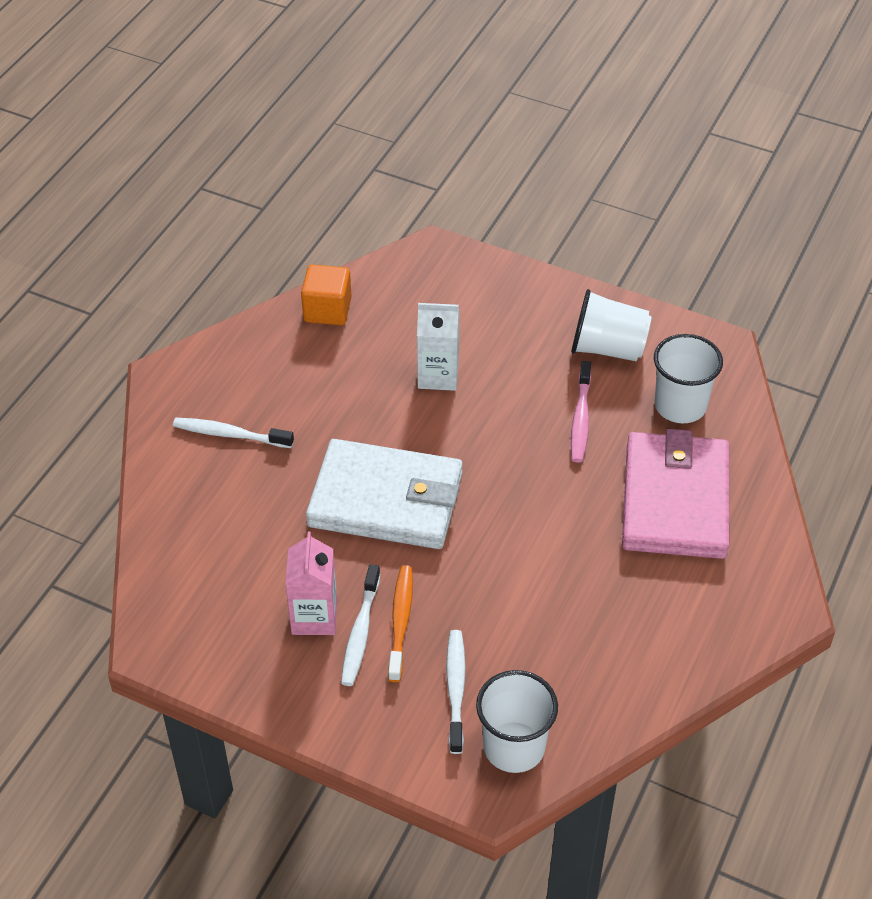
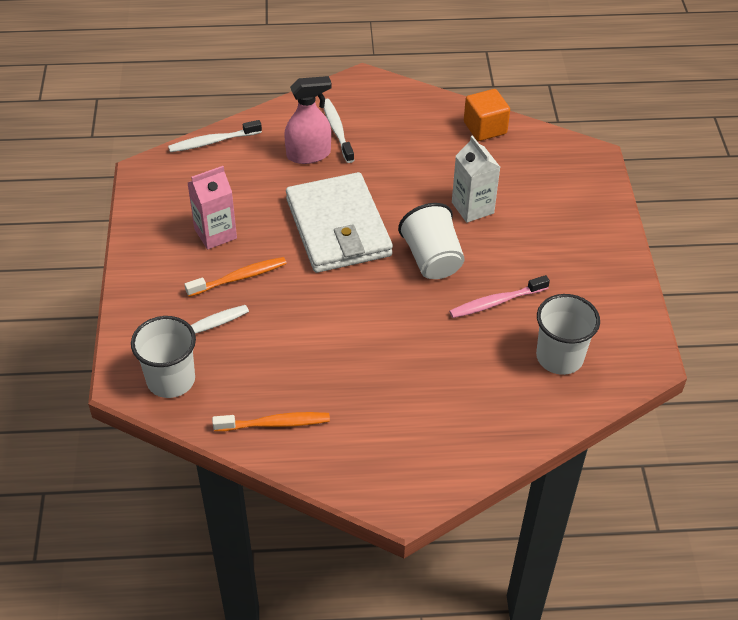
camera: 60 degrees right, 0 degrees up
white toothbrush [341,564,380,686] -> white toothbrush moved to [168,120,262,152]
white cup [571,289,651,361] -> white cup moved to [398,203,465,279]
pink wallet [622,429,729,559] -> none
none -> orange toothbrush [212,412,330,431]
none -> pink spray bottle [284,76,332,164]

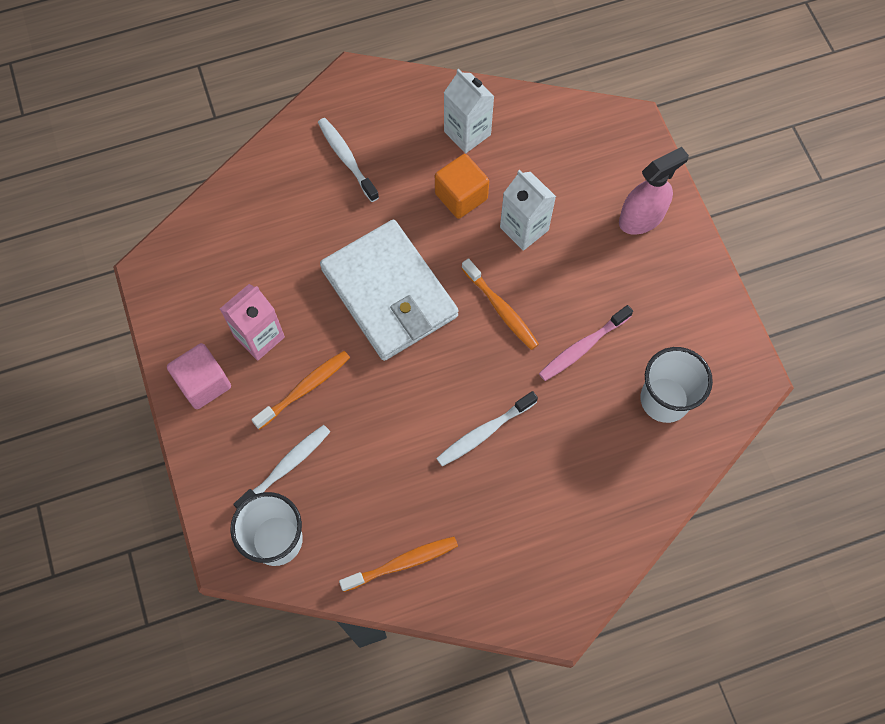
camera: 15 degrees left, 20 degrees up
white toothbrush [168,120,262,152] -> white toothbrush moved to [436,391,538,467]
pink spray bottle [284,76,332,164] -> pink spray bottle moved to [619,147,689,235]
white cup [398,203,465,279] -> orange toothbrush [461,258,539,350]
orange cube [464,89,510,141] -> orange cube moved to [435,154,489,219]
none -> pink cube [167,343,231,409]
none -> white carton [444,68,494,153]

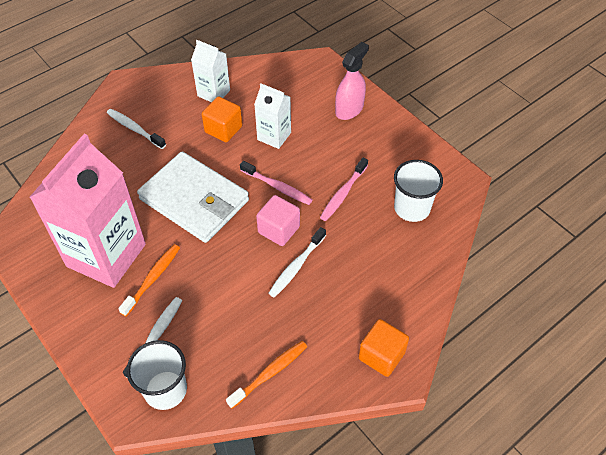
camera: 20 degrees left, 15 degrees down
pink cube [167,343,231,409] -> pink cube moved to [256,195,300,246]
pink carton [220,284,285,361] -> pink carton [29,134,146,288], size x2.02
orange toothbrush [461,258,539,350] -> pink toothbrush [240,161,312,205]
none -> orange cube [359,319,409,377]

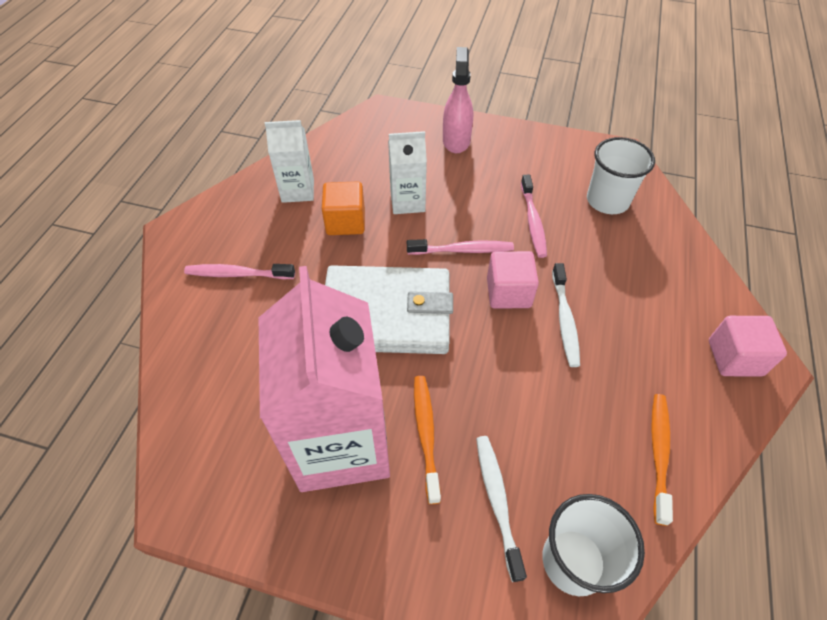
camera: 35 degrees left, 0 degrees up
white toothbrush [107,109,166,149] -> pink toothbrush [184,264,295,279]
orange cube [359,319,409,377] -> pink cube [709,316,787,376]

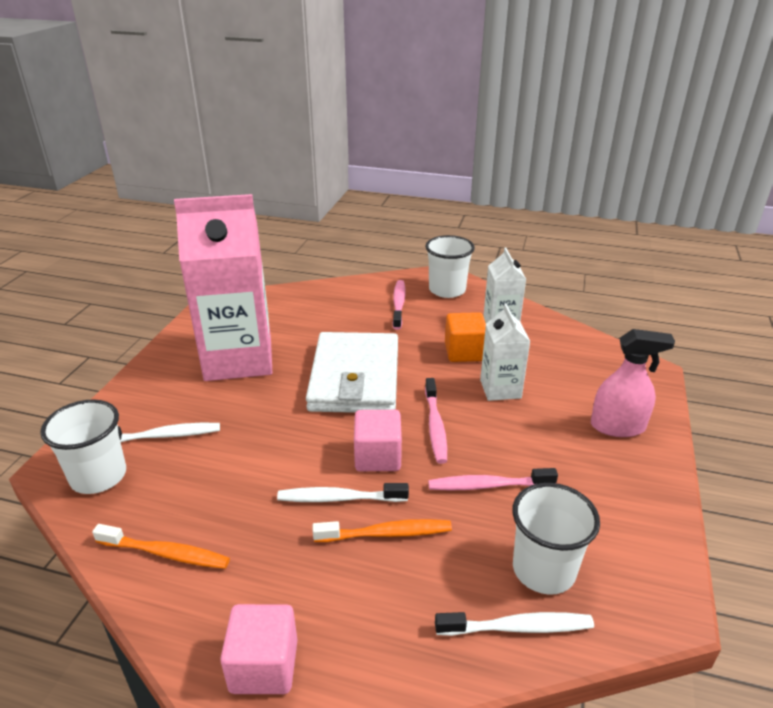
camera: 90 degrees right, 20 degrees down
orange toothbrush [414,376,441,504] -> orange toothbrush moved to [313,519,452,542]
none -> white cup [425,235,475,298]
none -> white toothbrush [435,612,594,636]

